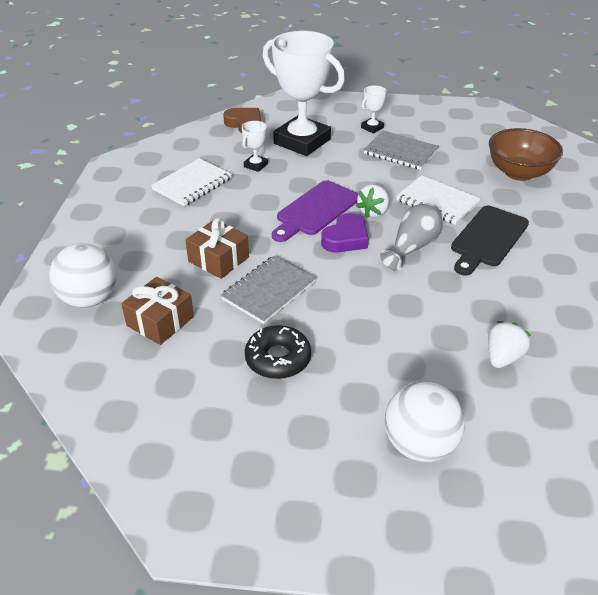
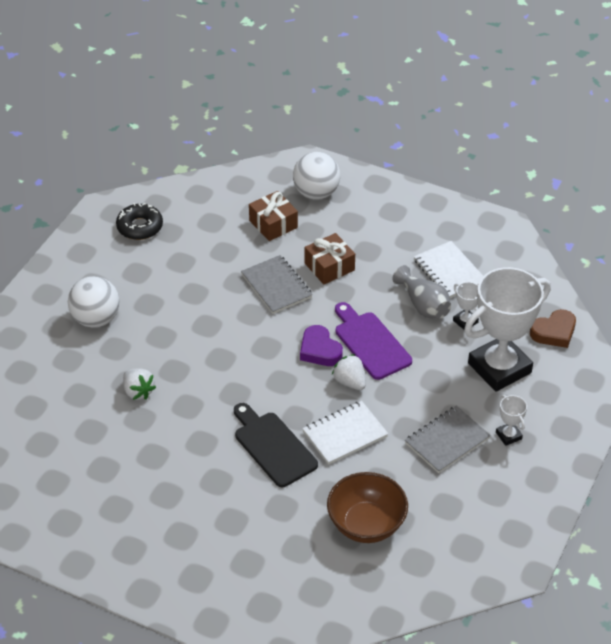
camera: 110 degrees right, 5 degrees up
black donut [245,325,311,379] -> black donut moved to [116,203,163,240]
grey vase [380,203,442,271] -> grey vase moved to [392,265,451,318]

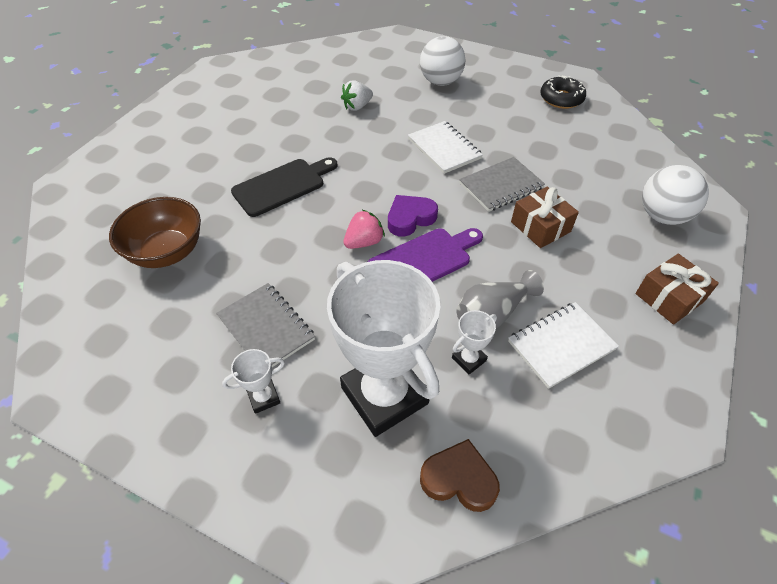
camera: 90 degrees right, 5 degrees up
brown gift [249,191,298,241] -> brown gift moved to [635,254,719,324]
white notebook [302,401,388,465] -> white notebook moved to [408,121,483,174]
white strawberry [332,354,366,390] -> pink strawberry [343,210,385,249]
brown heart [530,309,576,348] -> brown heart turned 135 degrees clockwise [420,439,500,512]

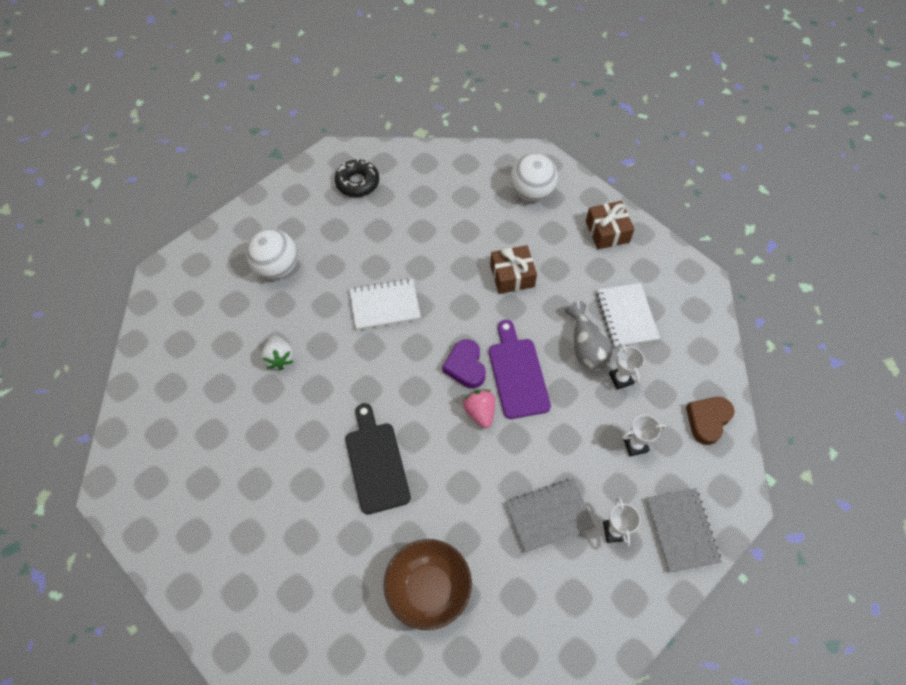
camera: 70 degrees left, 10 degrees up
white trophy [327,260,440,437] -> white trophy [622,415,666,456], size x0.41
grey notebook [459,157,545,212] -> grey notebook moved to [645,488,722,573]

